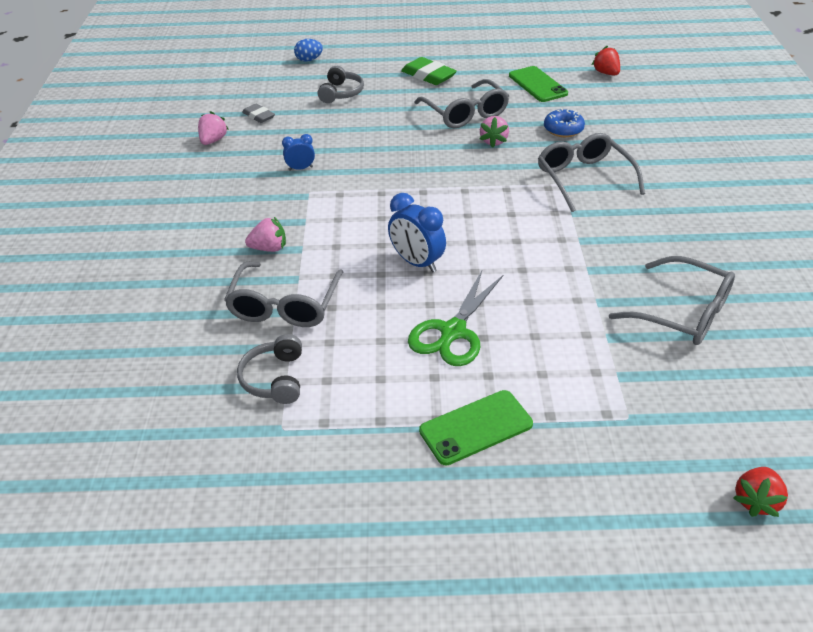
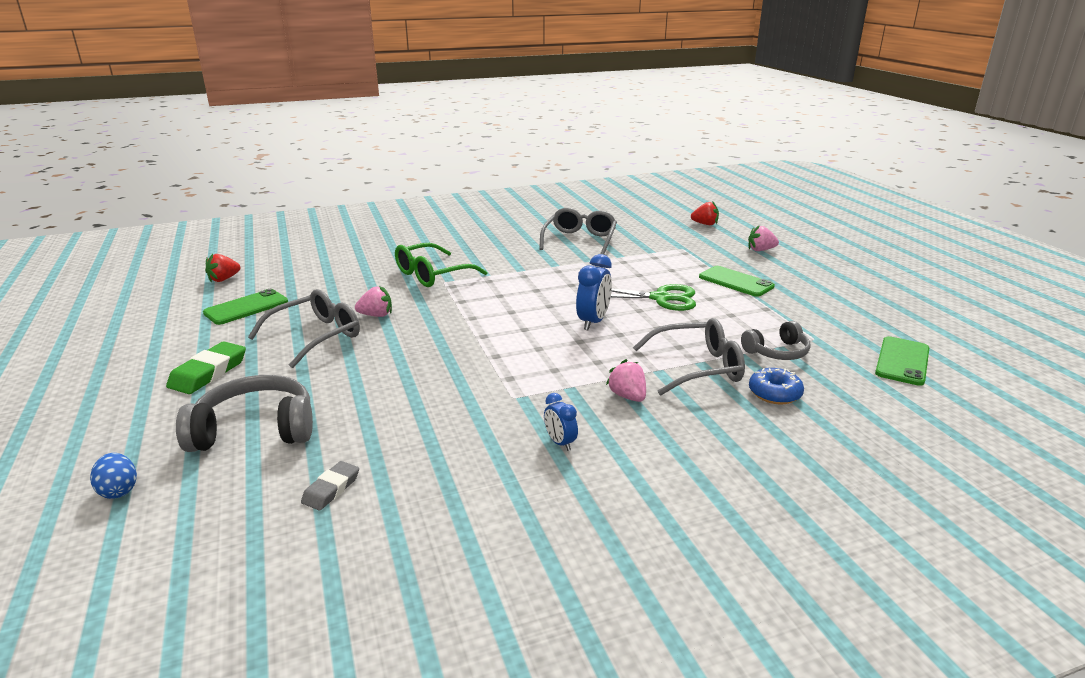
camera: 110 degrees left, 15 degrees down
pink strawberry [198,111,229,145] -> pink strawberry moved to [748,225,779,251]
blue clock [282,134,315,171] -> blue clock moved to [544,393,578,451]
grey headphones [318,66,364,103] -> grey headphones [176,375,313,452], size x1.62
grey glasses [538,133,645,212] -> green glasses [395,243,487,287]
blue donut [544,108,585,137] -> blue donut moved to [749,368,804,405]
none -> green phone [875,336,929,386]

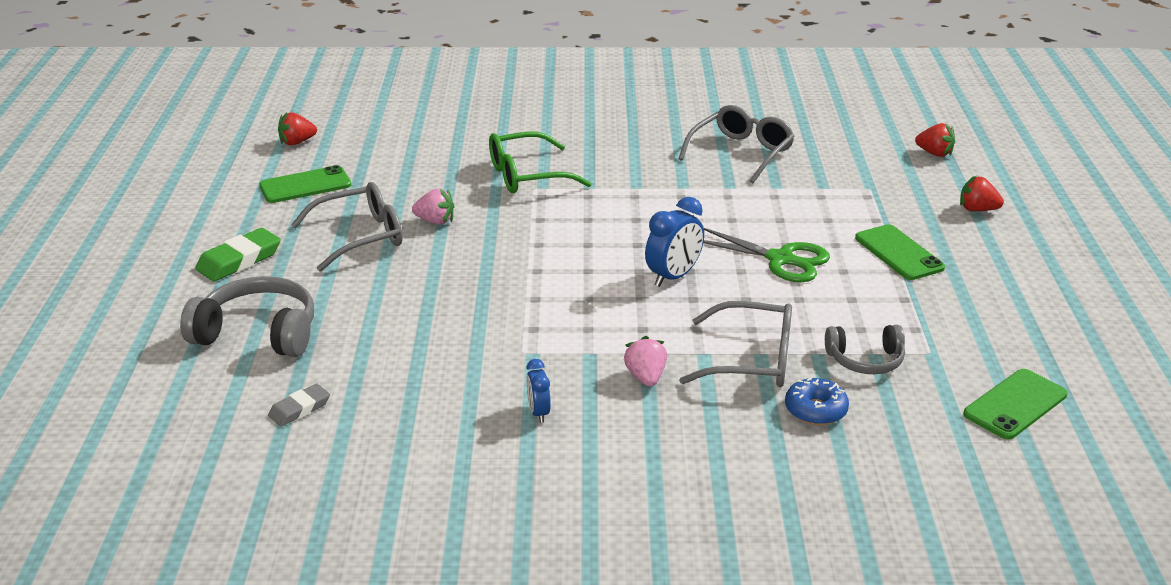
camera: 20 degrees right, 5 degrees up
blue egg [90,453,137,499] -> none
pink strawberry [748,225,779,251] -> red strawberry [960,176,1004,211]

